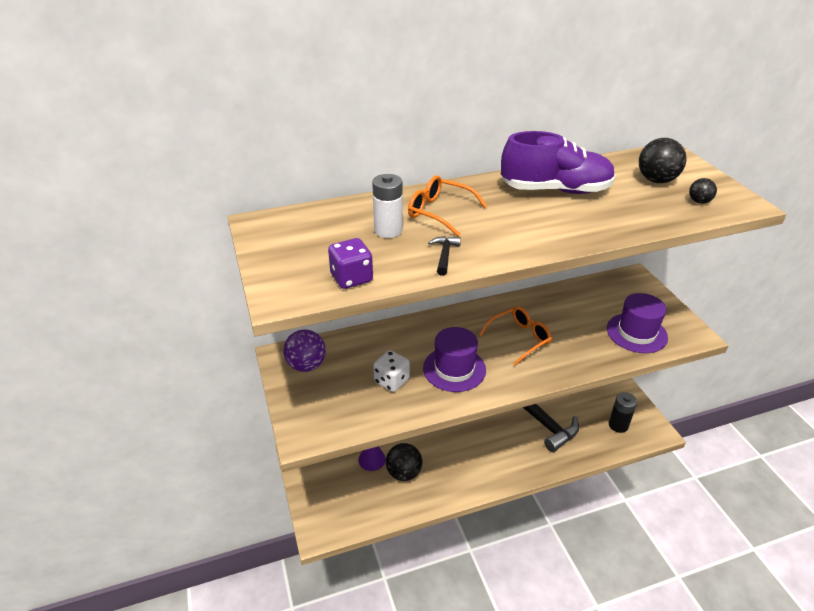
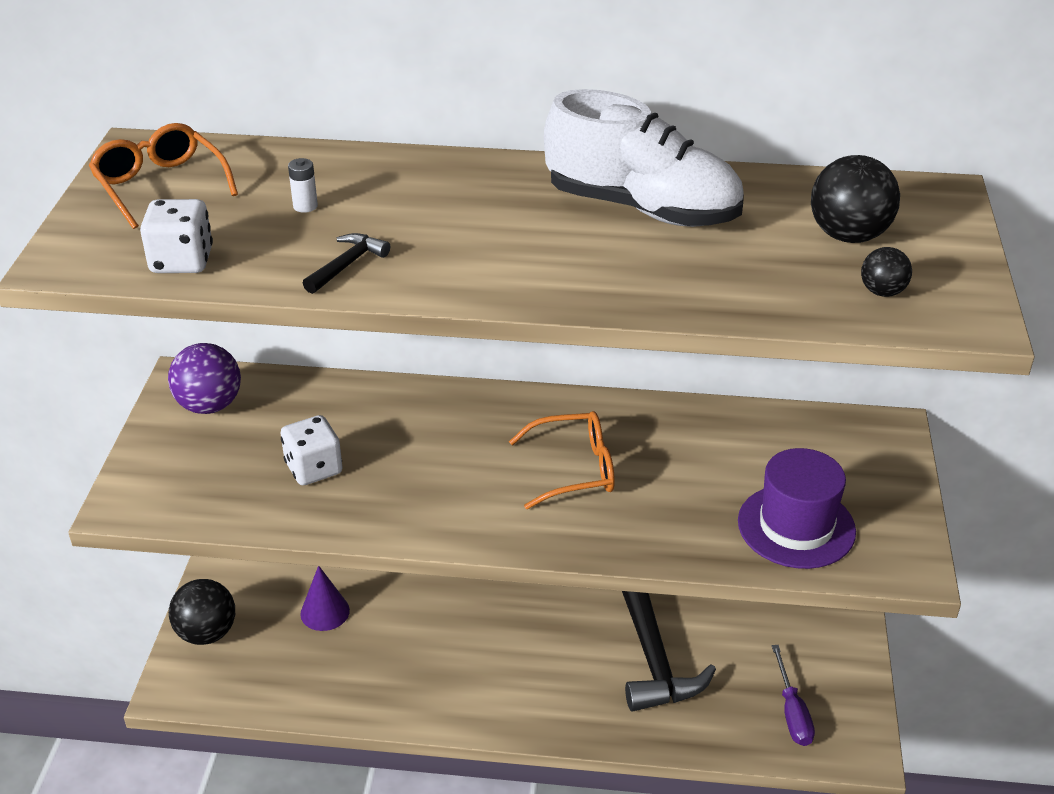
camera: 25 degrees right, 0 degrees up
purple dice [328,238,373,289] -> white dice [140,199,213,273]
white battery [372,174,403,238] -> white battery [288,158,318,213], size x0.51
black ball [386,443,422,481] -> black ball moved to [169,579,235,645]
orange glasses [408,175,487,237] -> orange glasses moved to [89,123,238,229]
purple hat [423,327,486,392] -> none
purple shoe [501,131,615,194] -> white shoe [544,89,744,227]
black battery [609,392,637,433] -> purple screwdriver [772,645,815,746]

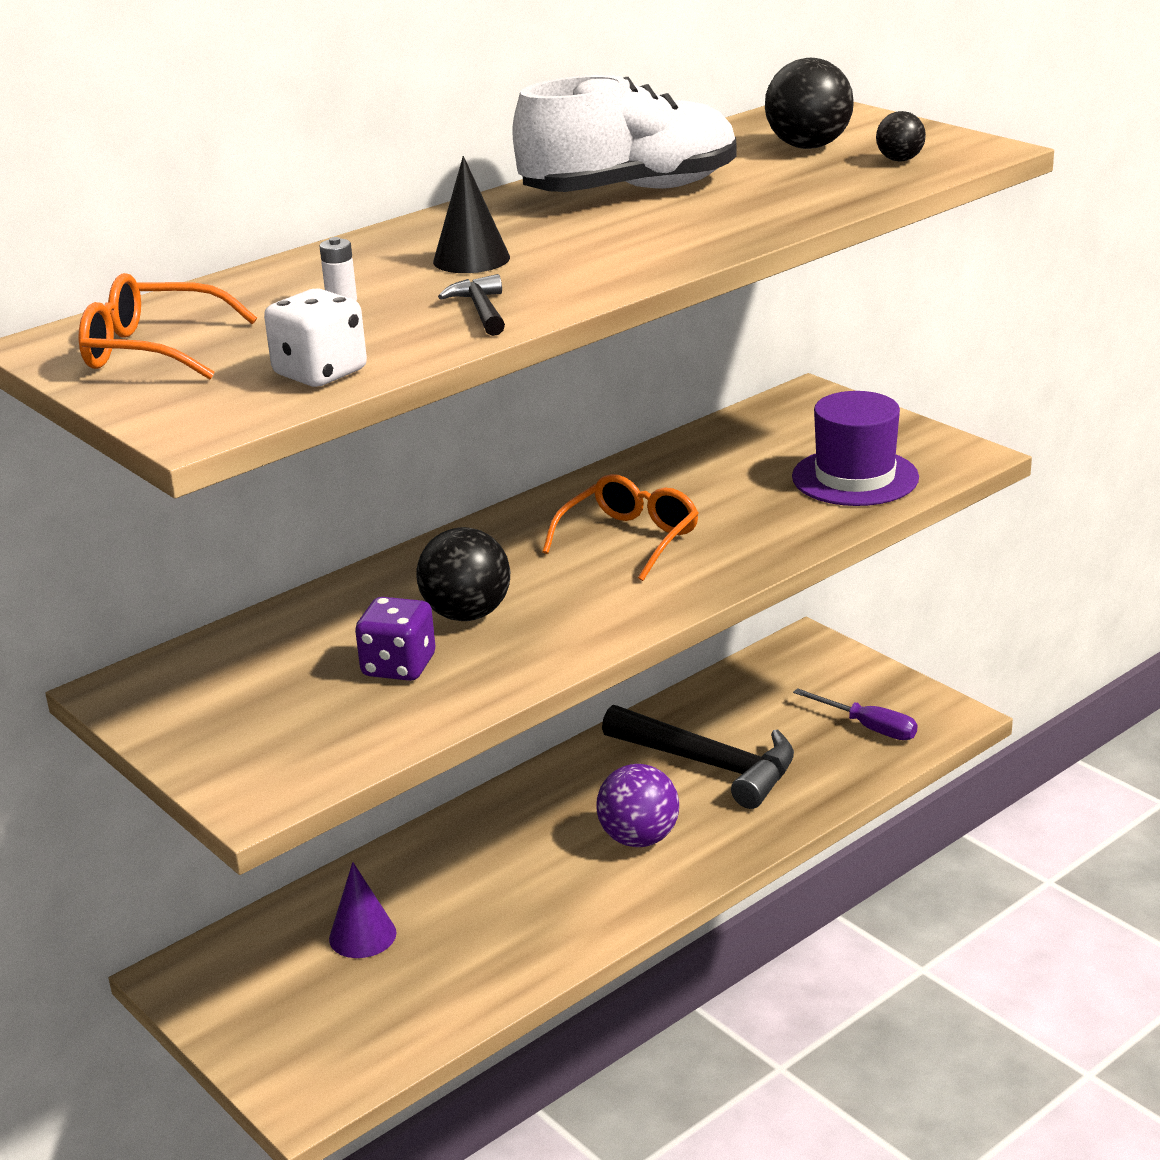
camera: 45 degrees left, 10 degrees down
purple ball [168,343,241,414] -> purple ball moved to [596,764,679,847]
black ball [169,579,235,645] -> black ball moved to [417,527,510,621]
white dice [281,415,343,485] -> purple dice [355,597,435,681]
none -> black cone [433,156,510,273]

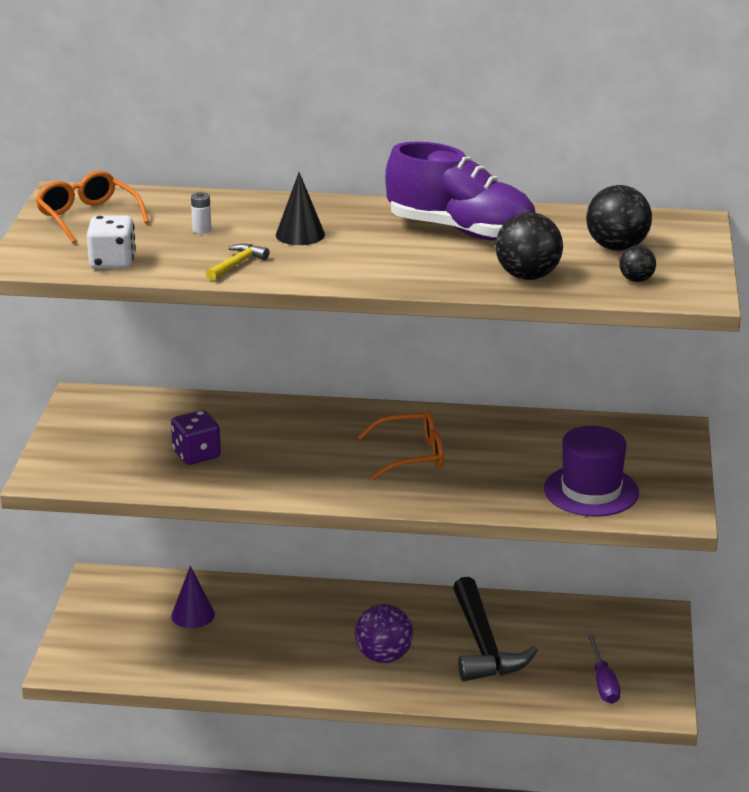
camera: 45 degrees right, 0 degrees up
black ball [417,527,510,621] -> black ball moved to [495,212,563,280]
black hammer [438,274,505,336] -> yellow hammer [206,244,270,281]
white shoe [512,75,737,192] -> purple shoe [385,142,536,241]

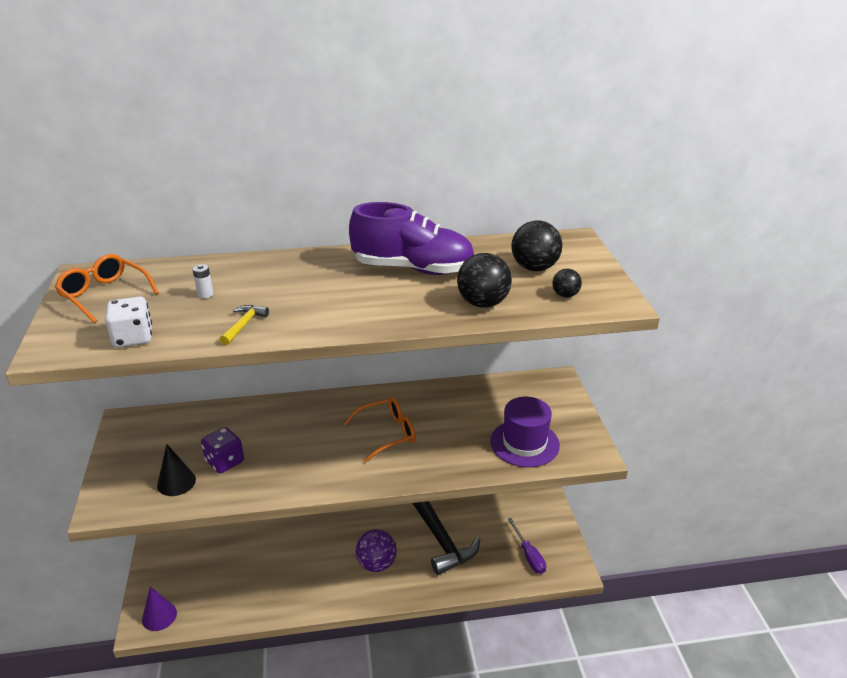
camera: 15 degrees left, 5 degrees up
purple cone [171,566,215,628] -> purple cone moved to [142,587,177,631]
black cone [276,172,325,245] -> black cone moved to [157,444,196,496]

